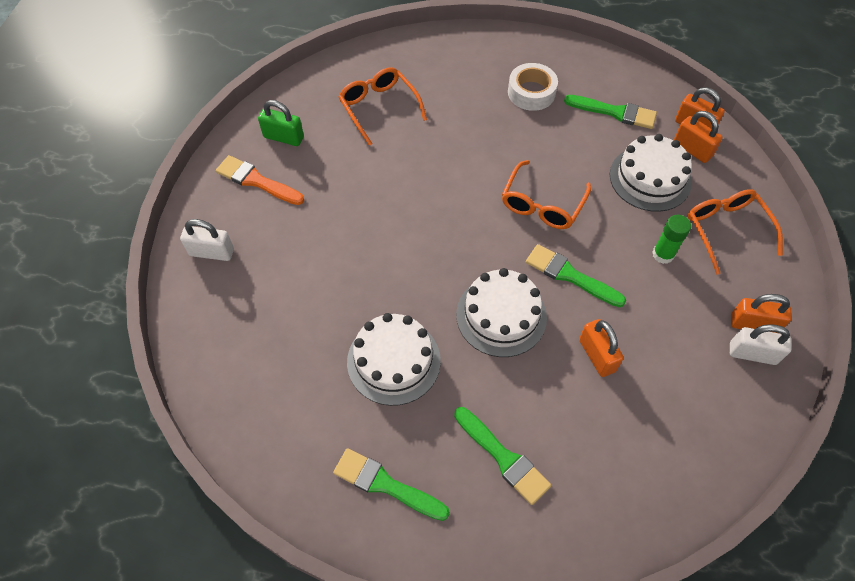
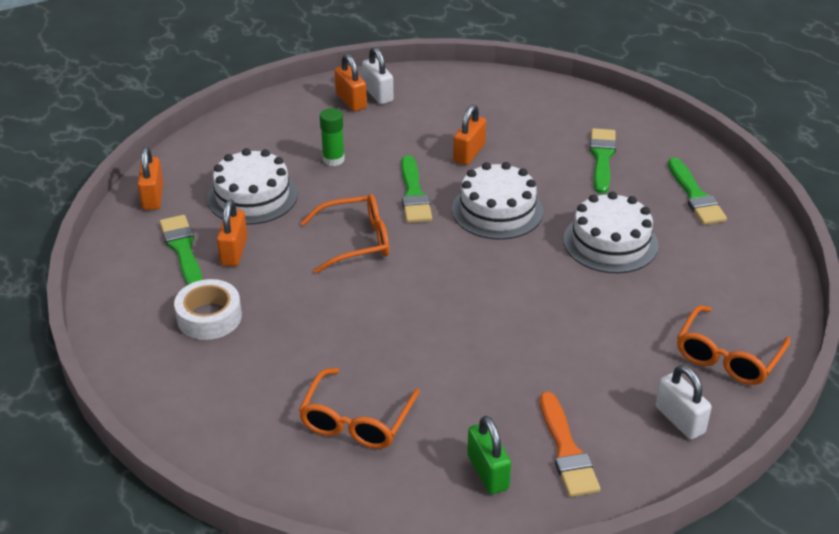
camera: 130 degrees left, 20 degrees down
orange padlock [673,111,723,163] -> orange padlock moved to [217,200,248,266]
orange glasses [688,189,783,275] -> orange glasses moved to [677,305,791,385]

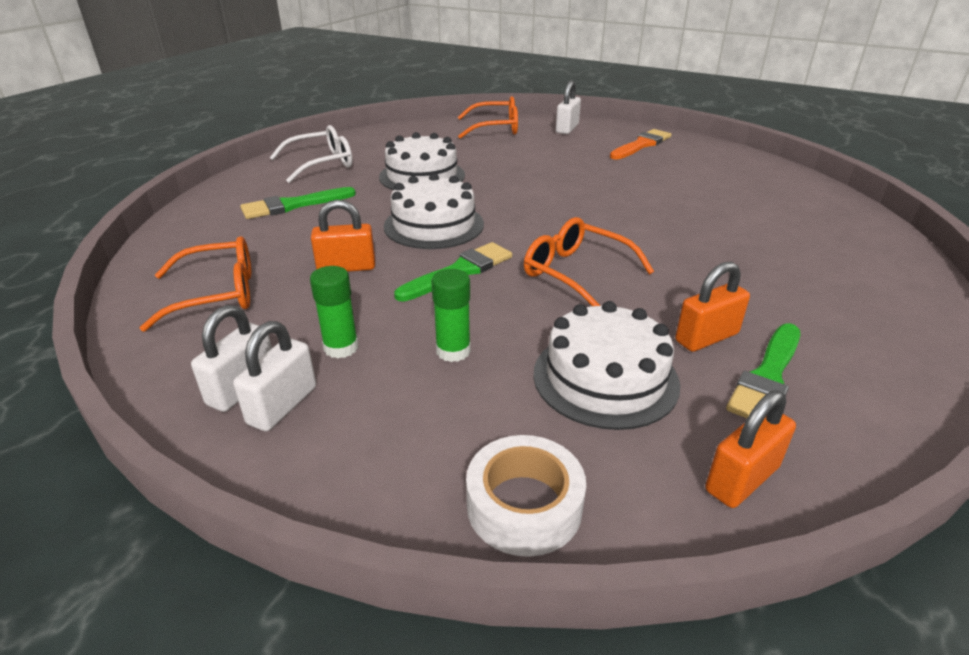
camera: 125 degrees left, 5 degrees down
white tape [174,279,242,340] -> white tape moved to [466,435,586,557]
orange glasses [299,368,420,449] -> orange glasses moved to [140,236,251,332]
orange padlock [335,54,367,111] -> white padlock [233,321,316,431]
green padlock [467,416,511,494] -> none
green brush [668,158,727,225] -> white glasses [269,125,352,183]
none -> green glue stick [310,266,358,358]

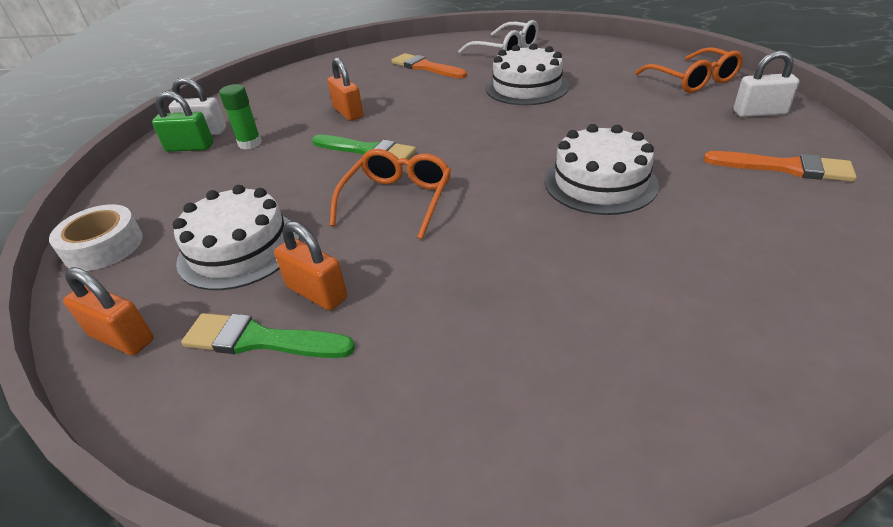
camera: 70 degrees right, 5 degrees up
orange glasses [140,236,251,332] -> none
white padlock [233,321,316,431] -> green padlock [152,91,213,152]
green brush [240,187,356,219] -> orange brush [391,53,467,79]
white cake [384,173,484,249] -> white cake moved to [545,124,659,215]
green glue stick [431,269,471,362] -> none

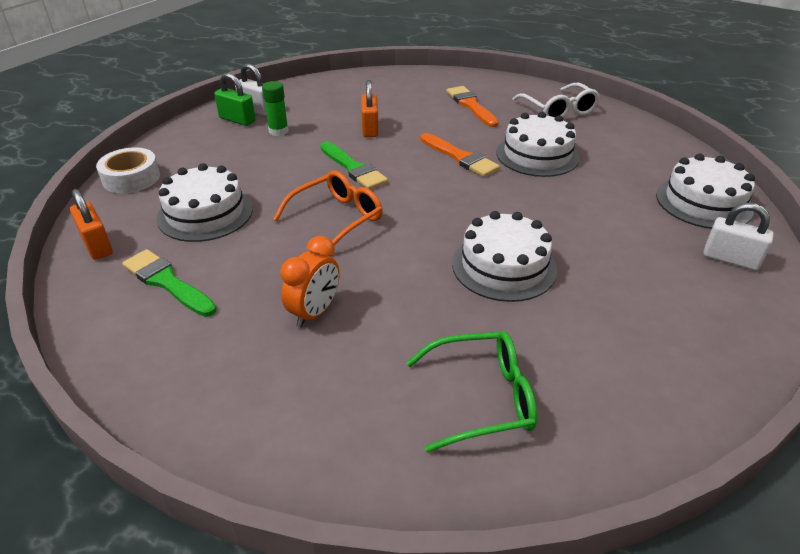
camera: 25 degrees right, 0 degrees up
orange padlock [274,221,347,310] -> none
orange glasses [635,47,743,93] -> white cake [656,153,755,229]
orange brush [704,151,857,182] -> orange brush moved to [420,133,500,177]
none -> orange clock [280,236,340,328]
none -> green glasses [406,331,537,453]

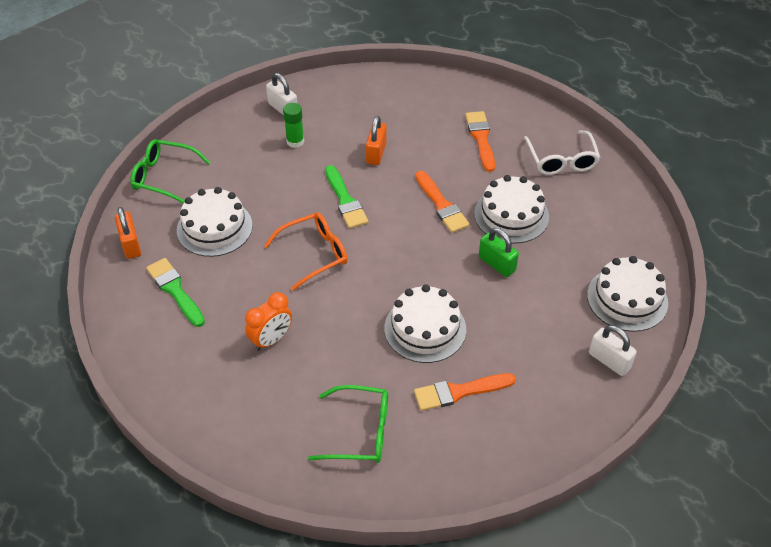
camera: 15 degrees right, 10 degrees up
white tape [96,147,160,193] -> green glasses [130,139,210,204]
green padlock [214,73,256,126] -> green padlock moved to [479,228,519,277]
none -> orange brush [414,373,516,411]

